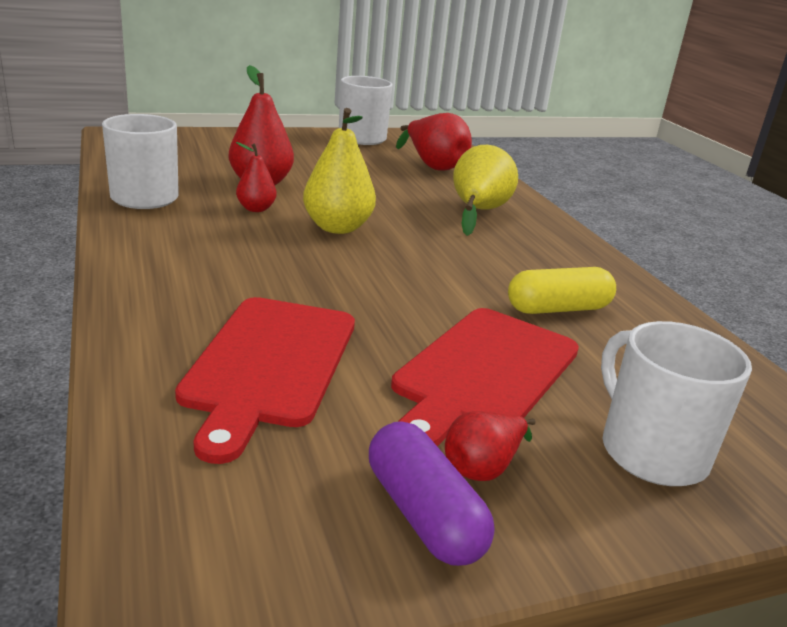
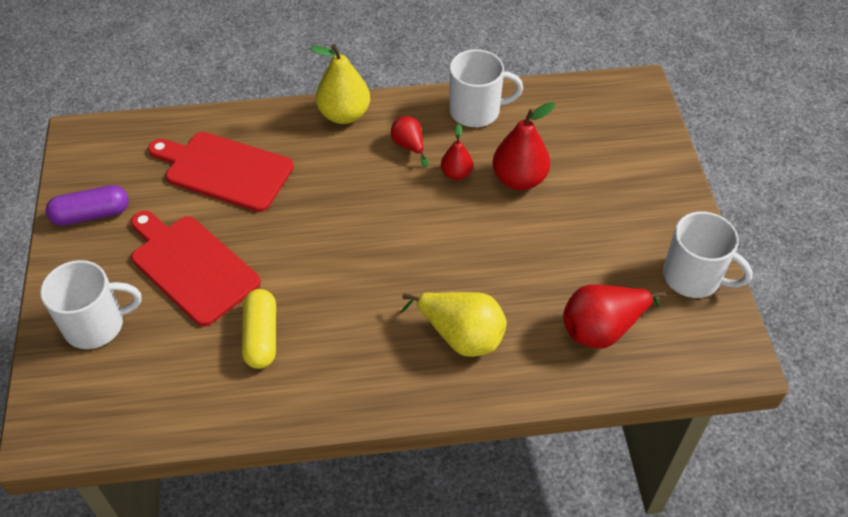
camera: 105 degrees right, 25 degrees up
yellow pear [303,108,376,234] -> yellow pear moved to [310,44,370,124]
red pear [445,411,536,481] -> red pear moved to [391,116,428,168]

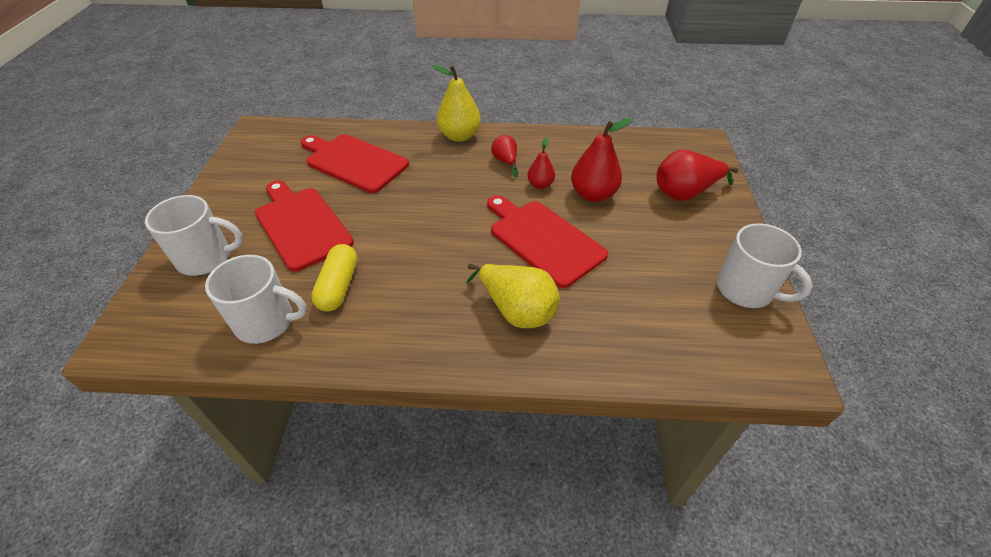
camera: 10 degrees right, 5 degrees down
purple capsule [46,185,129,226] -> none
white mug [449,49,523,127] -> white mug moved to [205,255,307,344]
red pear [563,284,666,349] -> red pear moved to [656,150,738,201]
none -> red cutting board [487,195,608,288]

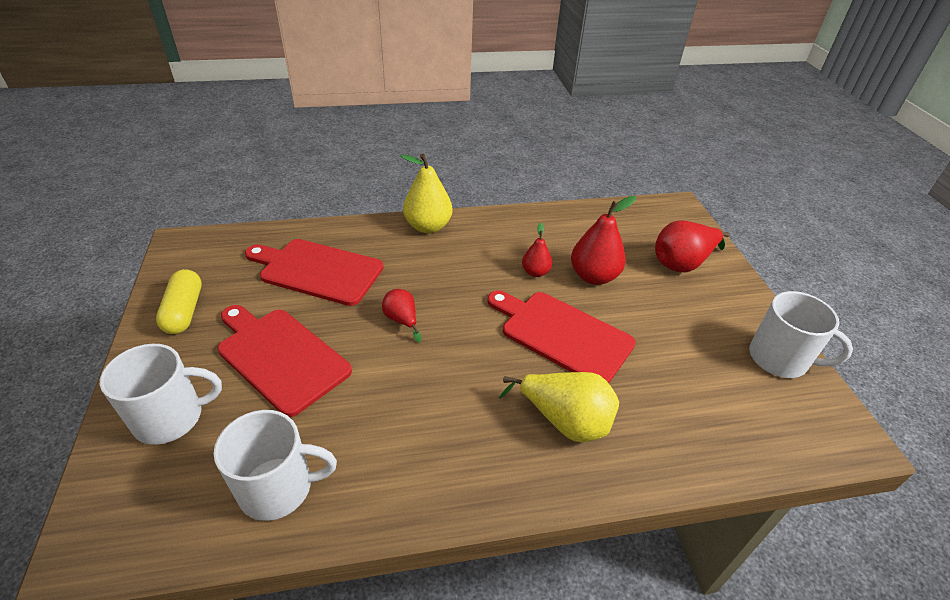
camera: 15 degrees left, 5 degrees down
yellow capsule [311,244,358,312] -> yellow capsule moved to [156,269,202,334]
red pear [491,135,518,178] -> red pear moved to [382,289,421,342]

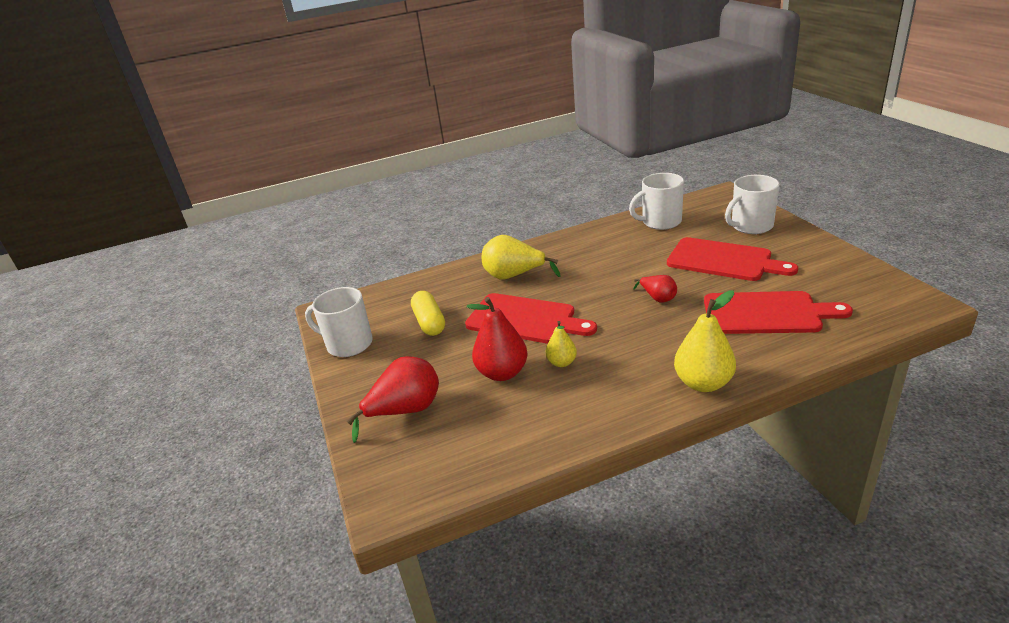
camera: 175 degrees right, 10 degrees down
yellow capsule [156,269,202,334] -> yellow capsule moved to [411,291,445,336]
red pear [522,223,552,277] -> yellow pear [546,321,577,367]

